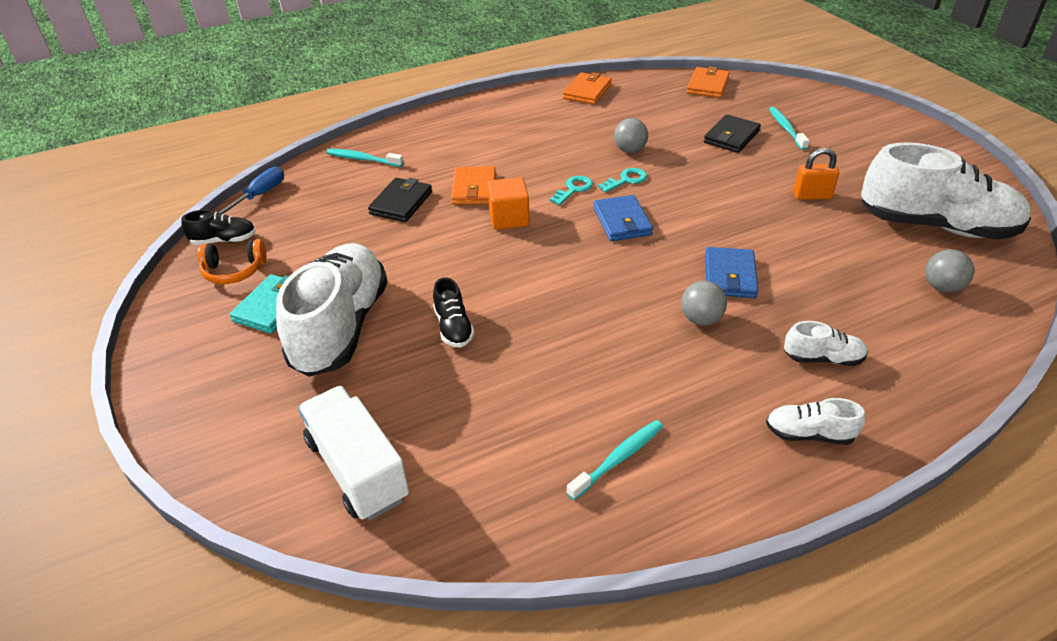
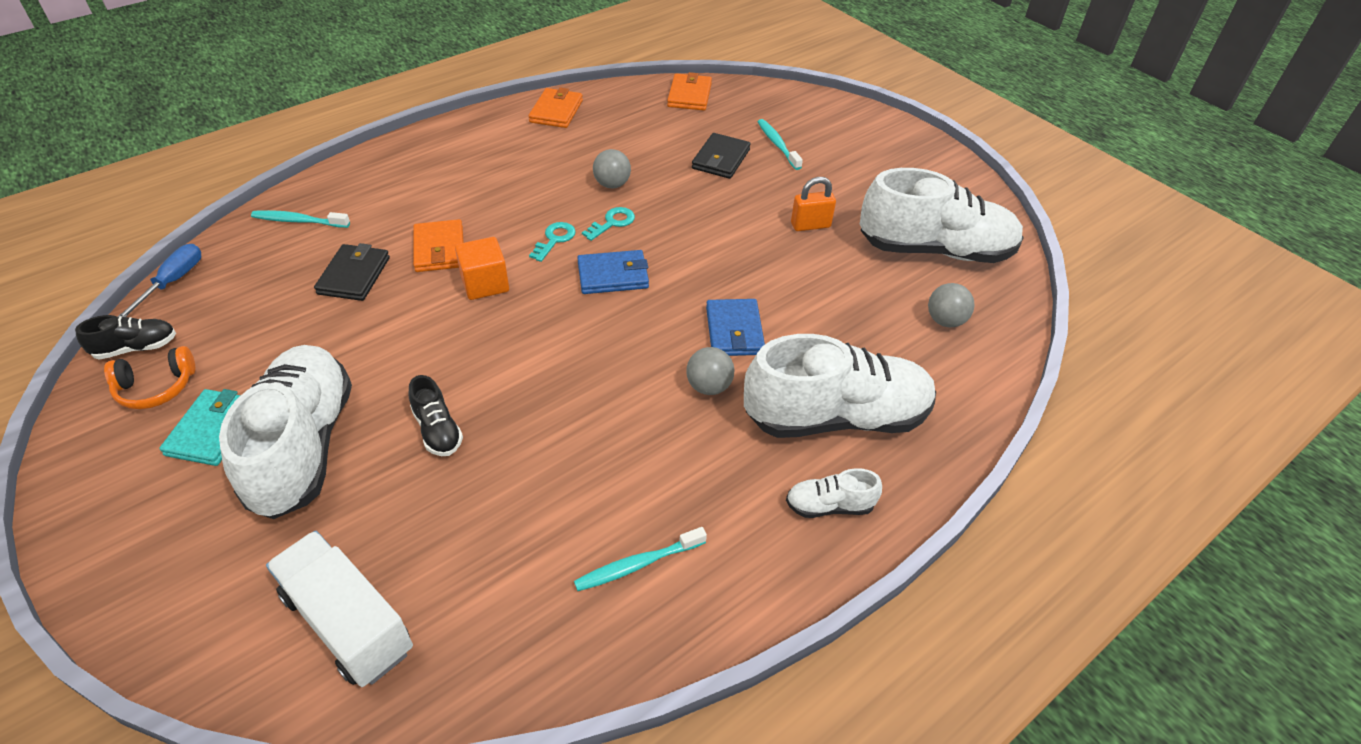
camera: 15 degrees left, 5 degrees up
turquoise toothbrush [566,420,663,500] -> turquoise toothbrush turned 150 degrees counterclockwise [574,527,707,591]
blue wallet [593,195,653,241] -> blue wallet turned 75 degrees counterclockwise [577,250,649,294]
white shoe [784,321,868,366] -> white shoe [744,334,936,438], size x2.29

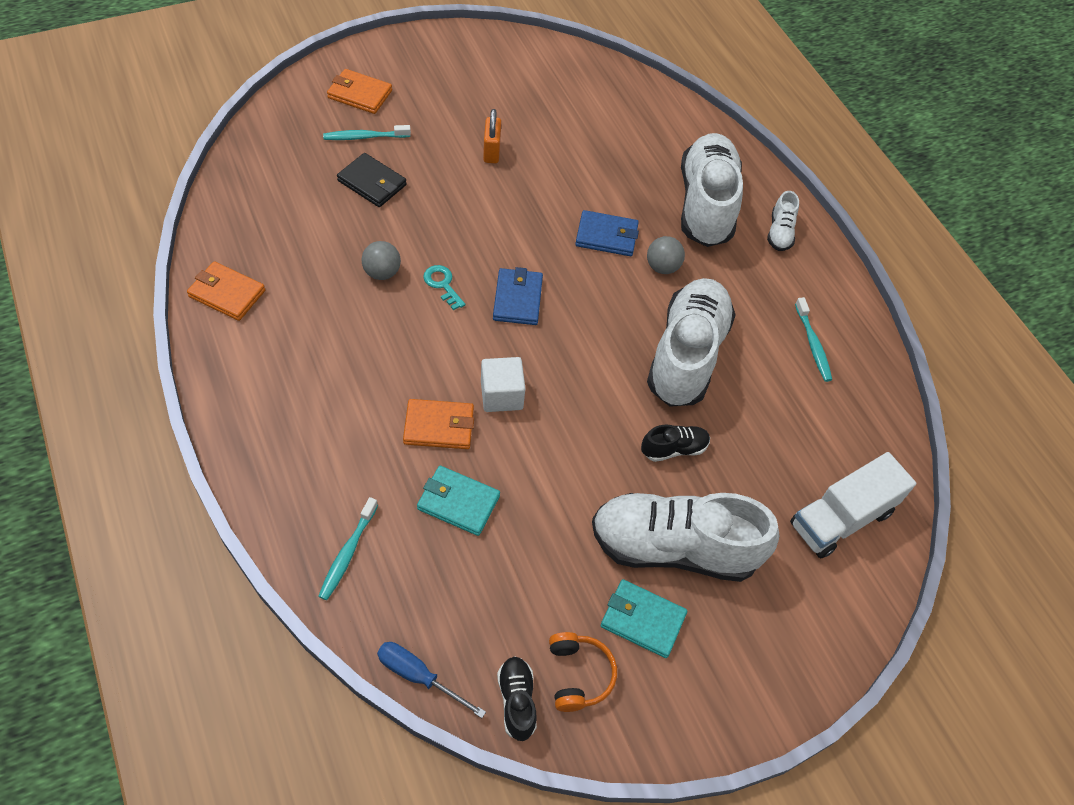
camera: 80 degrees left, 10 degrees up
black wallet [314,243,390,301] -> turquoise wallet [417,466,500,536]
orange cube [455,237,509,300] -> white cube [481,357,525,412]
turquoise key [529,222,576,262] -> none
orange wallet [667,72,712,111] -> orange wallet moved to [327,69,392,114]
white shoe [860,168,1024,263] -> white shoe moved to [647,278,736,407]
grey ball [928,283,975,327] -> none

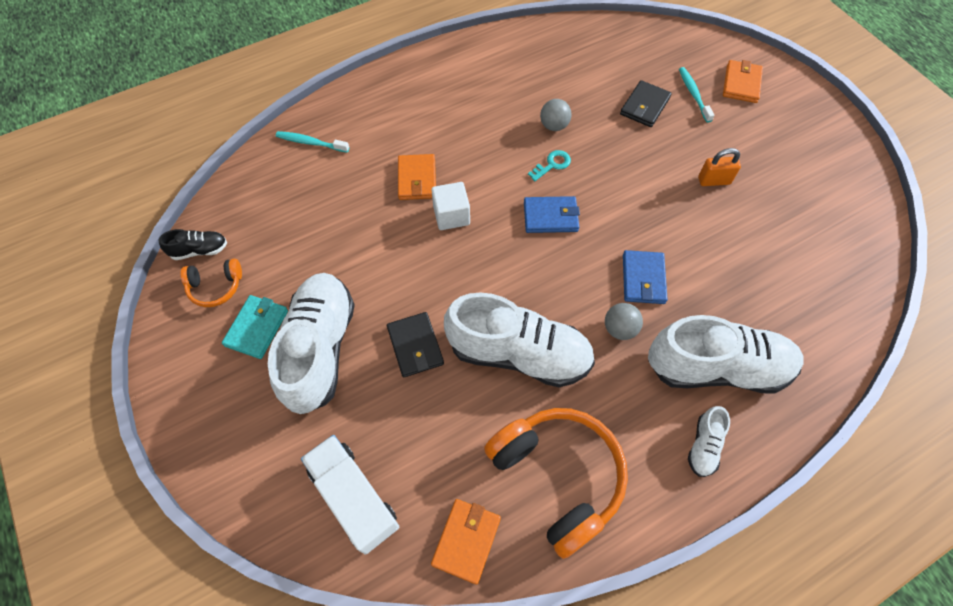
camera: 90 degrees right, 5 degrees up
orange wallet [187,261,265,321] -> orange wallet moved to [431,499,501,585]
blue screwdriver [377,642,486,718] -> none
turquoise wallet [417,466,500,536] -> none
black shoe [641,425,710,462] -> black wallet [387,312,444,377]
white shoe [767,191,799,251] -> white shoe turned 75 degrees counterclockwise [688,406,730,477]
turquoise toothbrush [795,297,832,382] -> orange headphones [484,408,628,559]

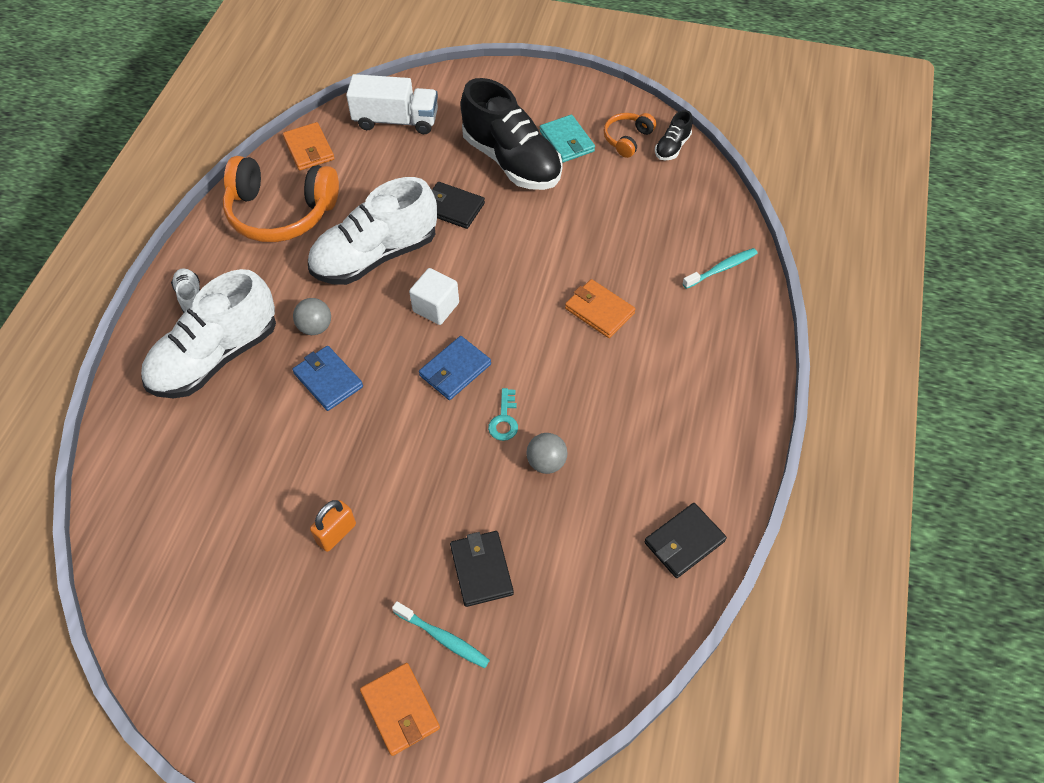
camera: 135 degrees right, 5 degrees down
white shoe [268,273,355,414] -> black shoe [461,78,563,190]
white cube [432,182,470,230] -> white cube moved to [409,268,459,325]
none -> black wallet [644,503,727,578]

